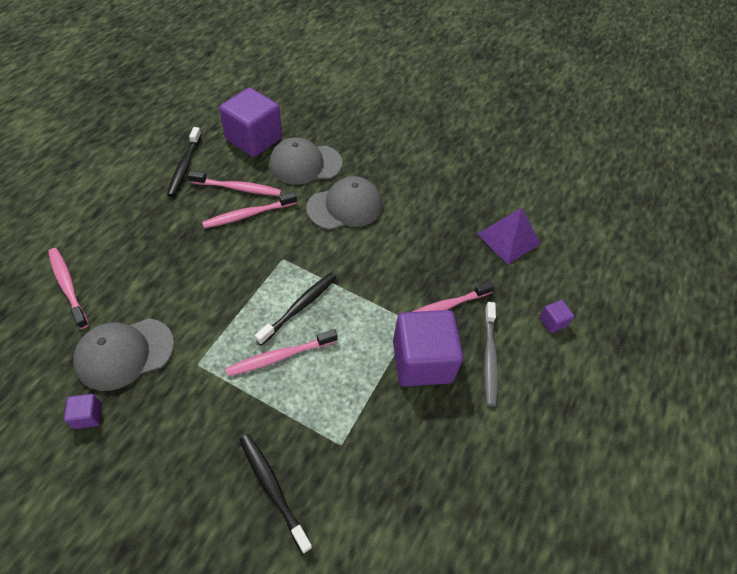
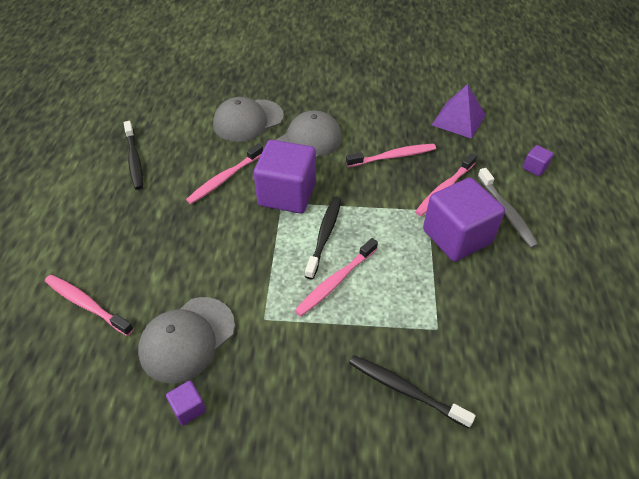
camera: 20 degrees left, 5 degrees down
pink toothbrush [188,171,281,196] -> pink toothbrush moved to [346,144,436,167]
purple cube [219,88,282,157] -> purple cube moved to [254,140,316,213]

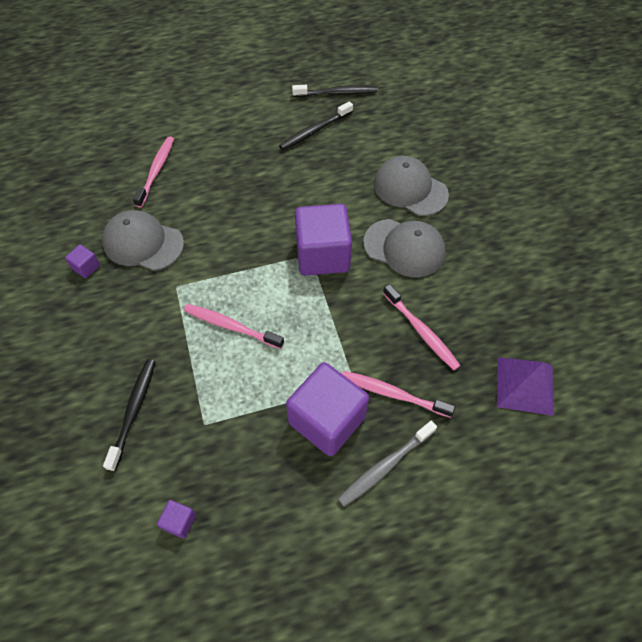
camera: 70 degrees right, 10 degrees up
pink toothbrush [186,144,263,204] -> none
black toothbrush [305,197,341,279] -> black toothbrush moved to [292,85,377,97]
purple cube [523,145,554,176] -> purple cube moved to [157,500,196,539]

